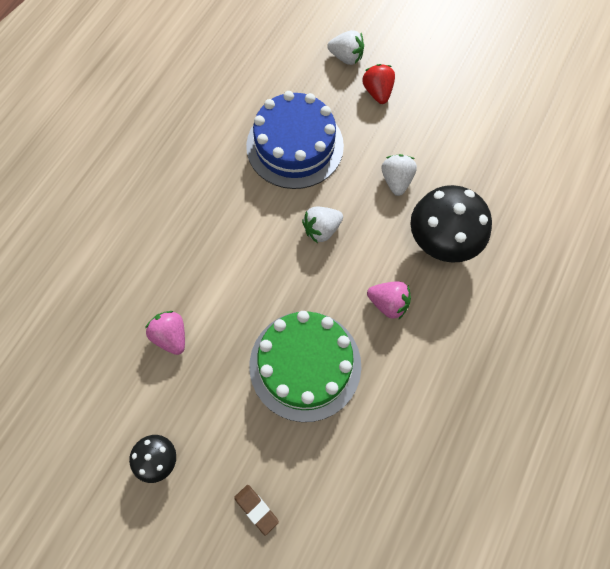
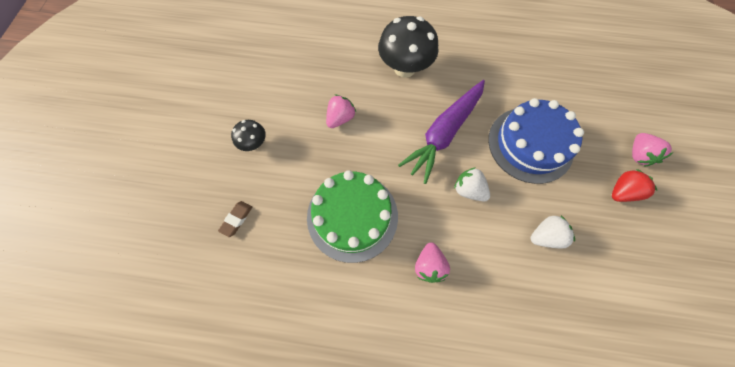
camera: 70 degrees right, 0 degrees up
white strawberry [327,30,364,65] -> pink strawberry [632,133,673,166]
black mushroom [410,185,492,263] -> black mushroom moved to [378,16,438,78]
none -> purple carrot [398,80,485,184]

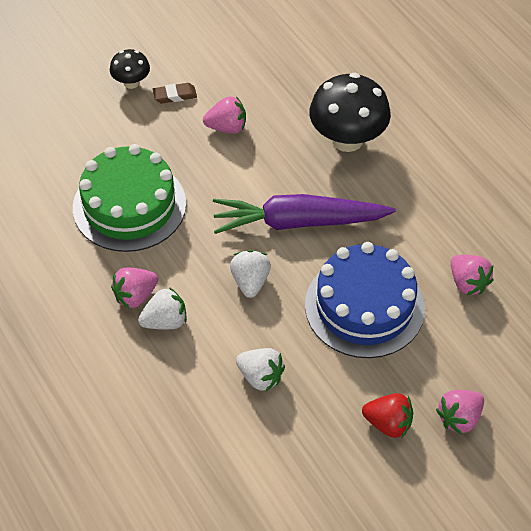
camera: 50 degrees right, 15 degrees down
brown eraser [218,201,252,237] -> brown eraser moved to [153,83,197,103]
none -> white strawberry [138,287,187,329]
none -> pink strawberry [451,255,494,295]

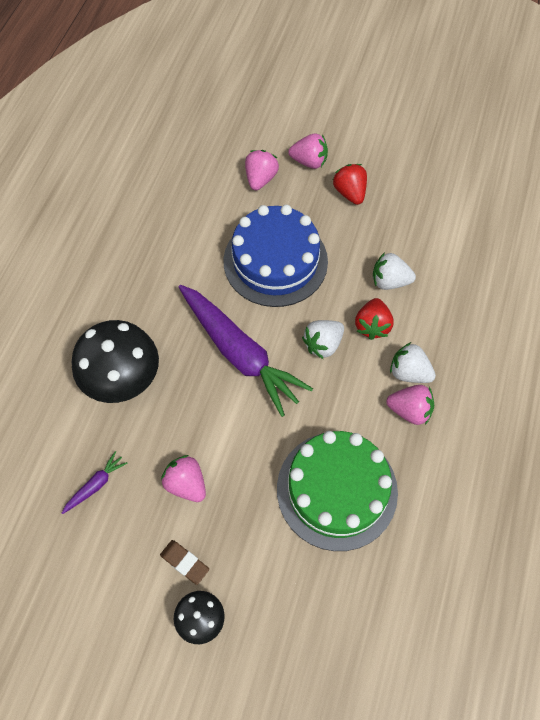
camera: 130 degrees left, 10 degrees up
white strawberry [236,348,285,391] -> white strawberry turned 75 degrees counterclockwise [373,252,416,290]
pink strawberry [451,255,494,295] -> pink strawberry moved to [245,150,279,191]
none -> purple carrot [62,451,127,514]
none -> red strawberry [355,298,394,340]

